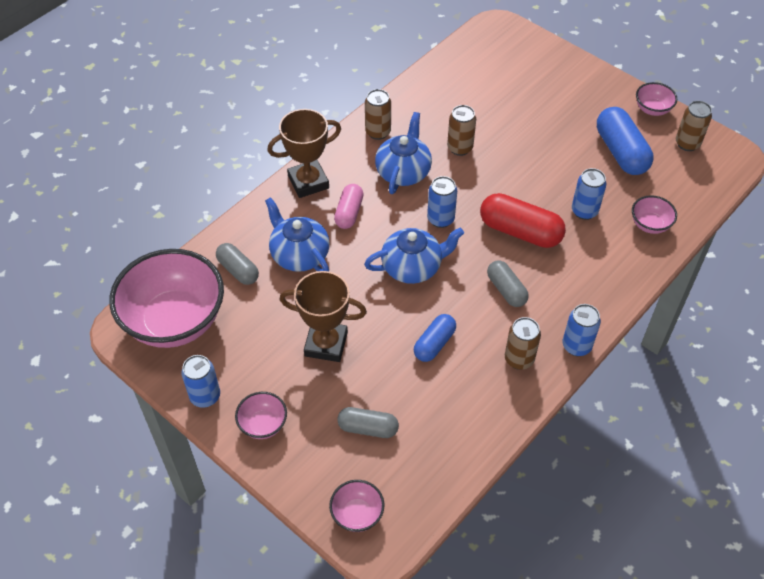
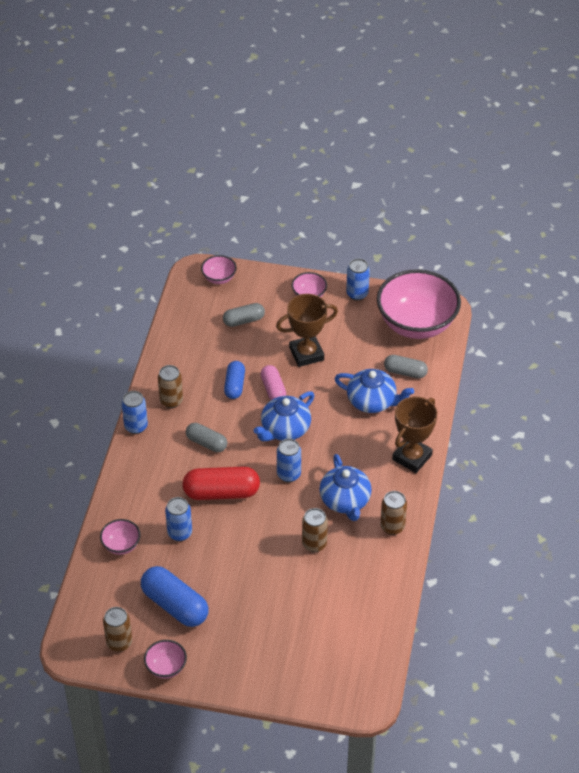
camera: 150 degrees right, 5 degrees down
pink capsule [334,184,364,229] -> pink capsule moved to [261,365,286,400]

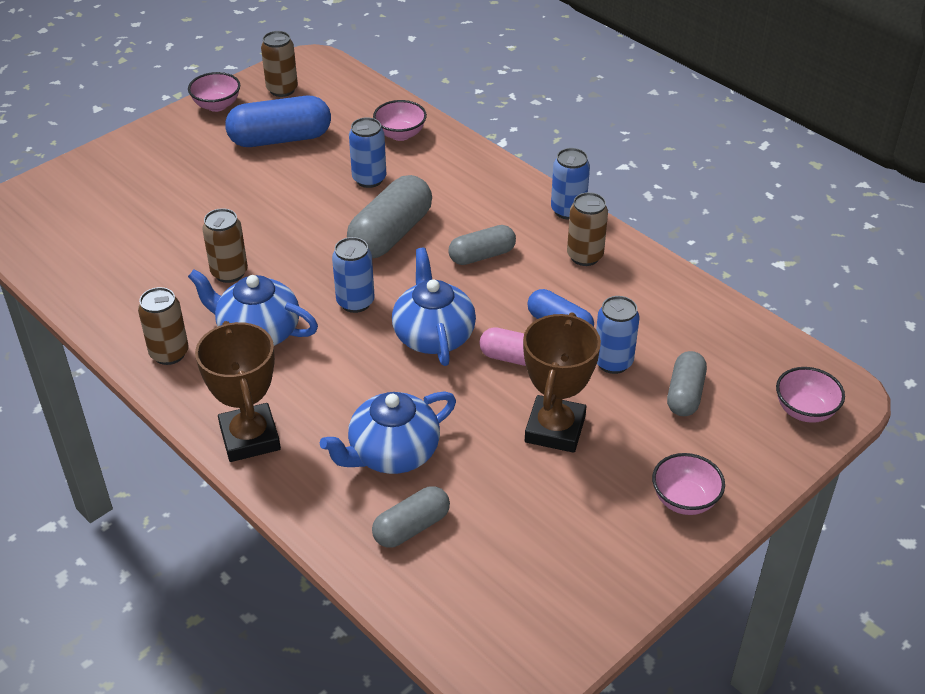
camera: 125 degrees right, 5 degrees down
red capsule [182,466,260,500] -> grey capsule [347,175,432,258]
blue can [346,258,370,301] -> blue can moved to [596,296,640,374]
pink bowl [377,269,461,339] -> none

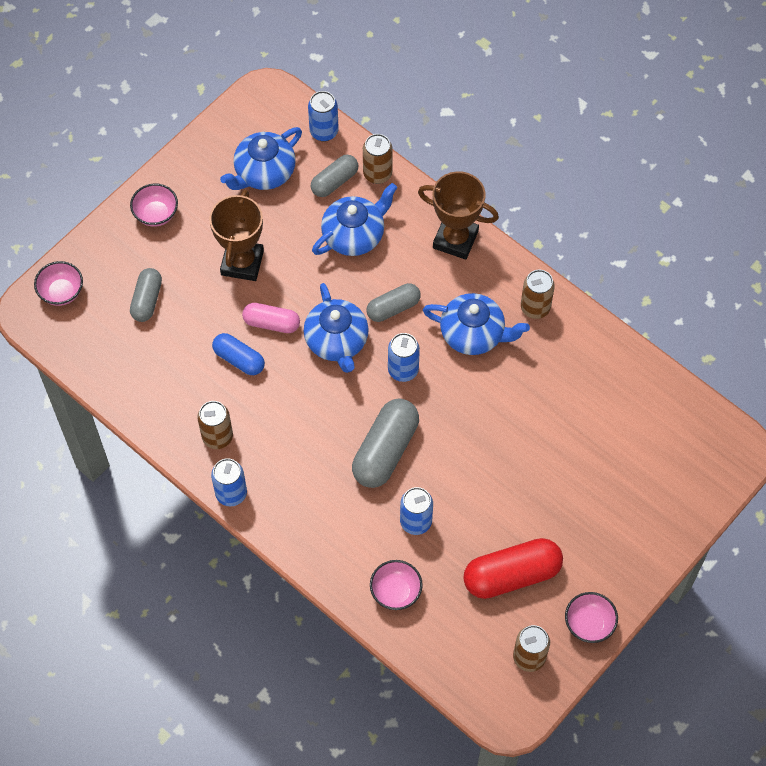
camera: 175 degrees right, 20 degrees up
brown trophy [195,321,281,462] -> brown trophy turned 45 degrees counterclockwise [418,171,499,260]
brown can [202,208,248,283] -> brown can moved to [363,134,393,184]
blue capsule [225,96,331,147] -> red capsule [463,538,563,599]
grey capsule [448,225,516,265] -> grey capsule moved to [367,283,421,322]
blue can [596,296,640,374] -> blue can moved to [308,91,339,142]
none -> blue teapot [220,127,302,190]

